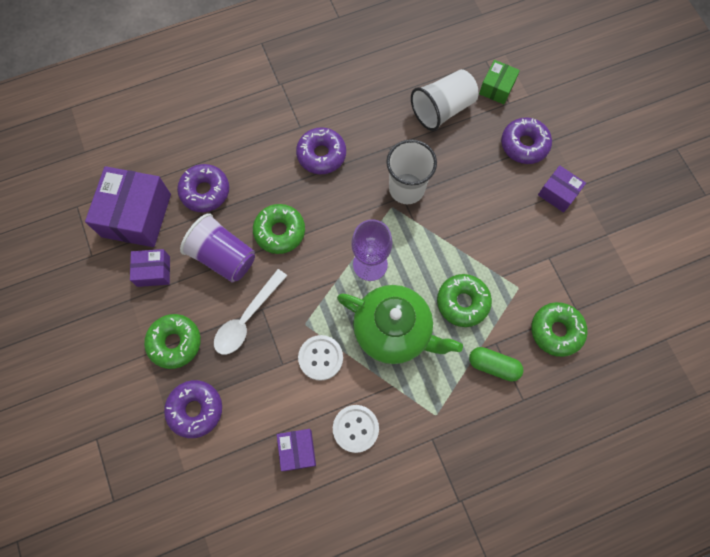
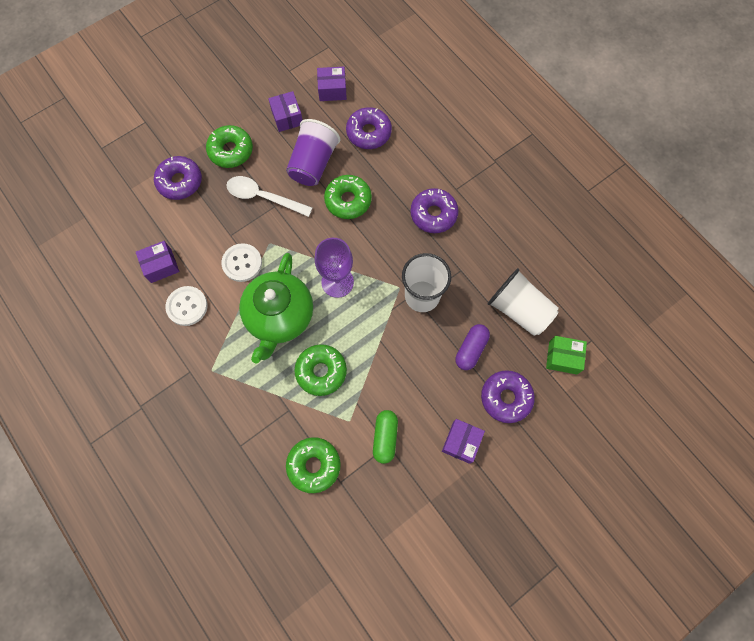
camera: 75 degrees right, 0 degrees up
purple box [85,166,171,247] -> purple box [317,67,347,101], size x0.53
green capsule [469,347,523,382] -> green capsule moved to [373,410,398,464]
none -> purple capsule [456,324,490,370]

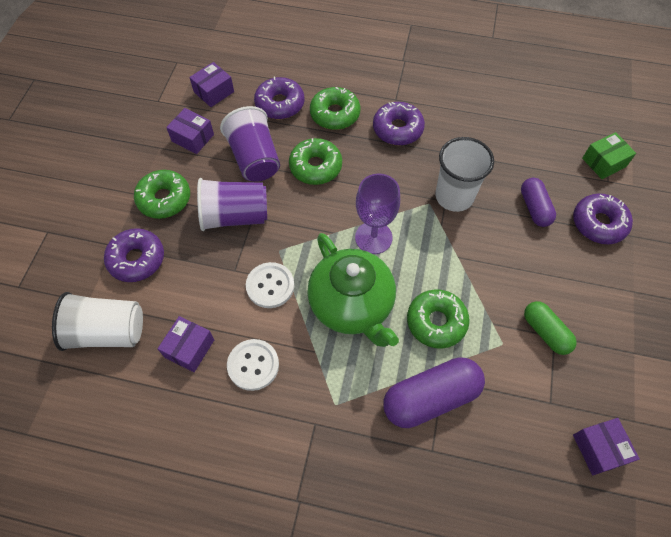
camera: 40 degrees left, 10 degrees down
white spoon [226,176,313,217] -> purple cup [197,178,267,231]
green donut [286,437,341,493] -> green donut moved to [310,87,360,130]
purple box [442,419,485,464] -> purple box moved to [573,418,640,475]
white cup [487,268,559,336] -> white cup moved to [52,292,143,351]
none -> purple capsule [383,357,485,428]

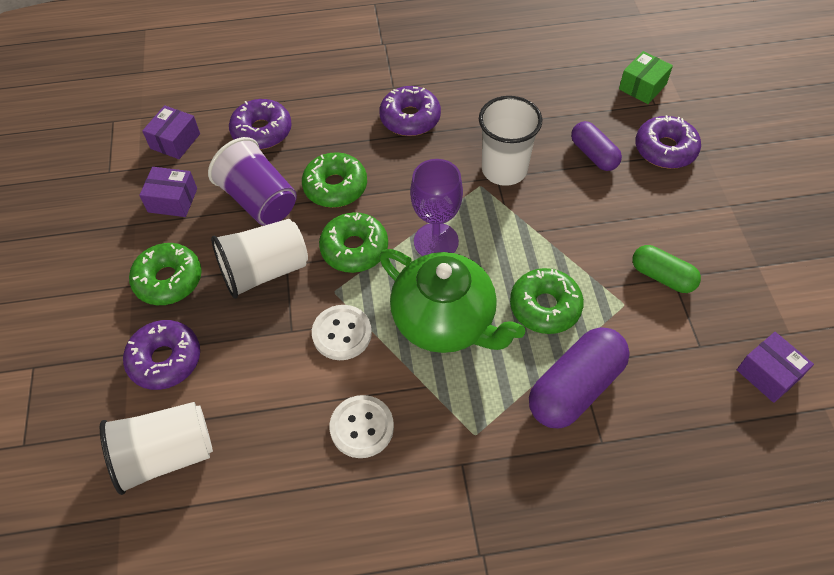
camera: 20 degrees left, 5 degrees down
purple box [158,316,214,372] -> none
purple cup [197,178,267,231] -> white cup [211,219,308,299]
green donut [310,87,360,130] -> green donut moved to [319,212,388,273]

